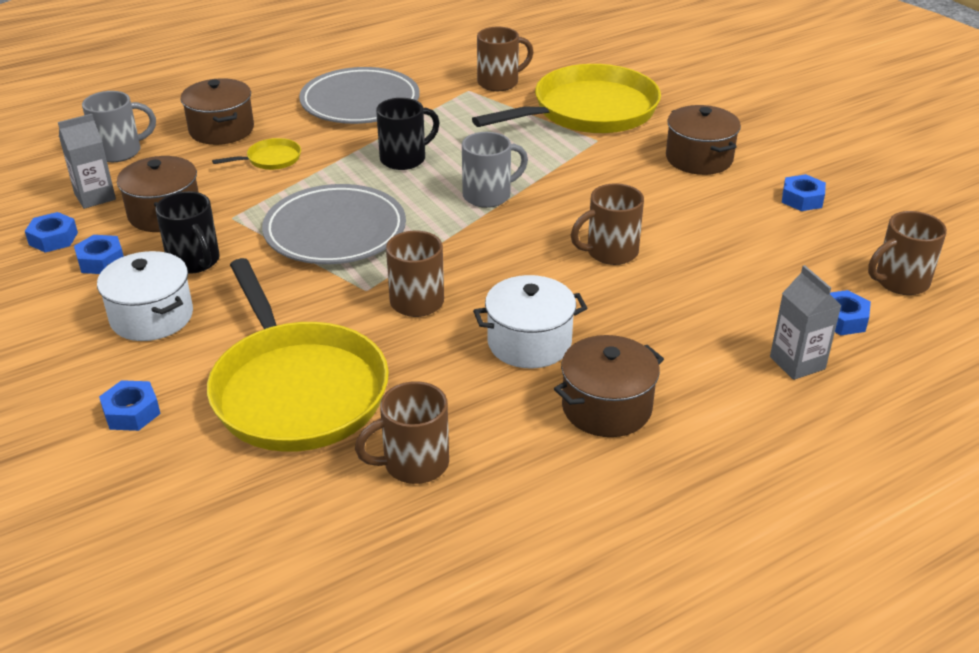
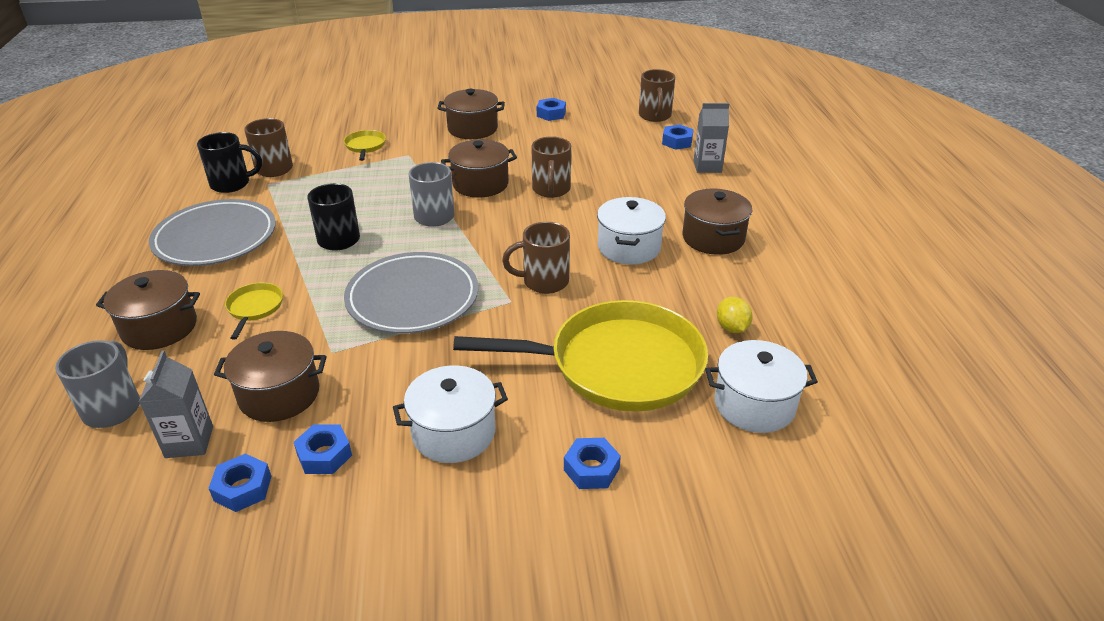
camera: 65 degrees left, 0 degrees up
black mug [155,191,220,274] -> black mug moved to [197,132,262,193]
brown mug [355,381,449,484] -> yellow lemon [717,297,752,333]
yellow pan [472,64,661,133] -> yellow pan [344,130,386,161], size x0.40
none -> brown pot [441,139,517,198]
none -> white pot [705,340,818,433]

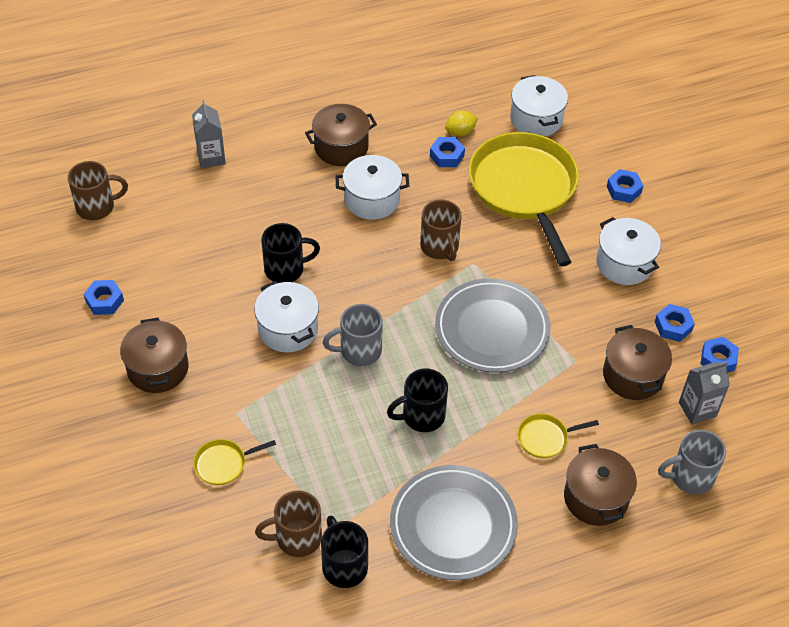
camera: 105 degrees left, 15 degrees up
brown pot [441,139,517,198] -> white pot [254,281,319,353]
brown mug [531,136,571,198] -> black mug [261,223,320,283]
blue nut [662,124,694,150] -> blue nut moved to [430,137,465,167]

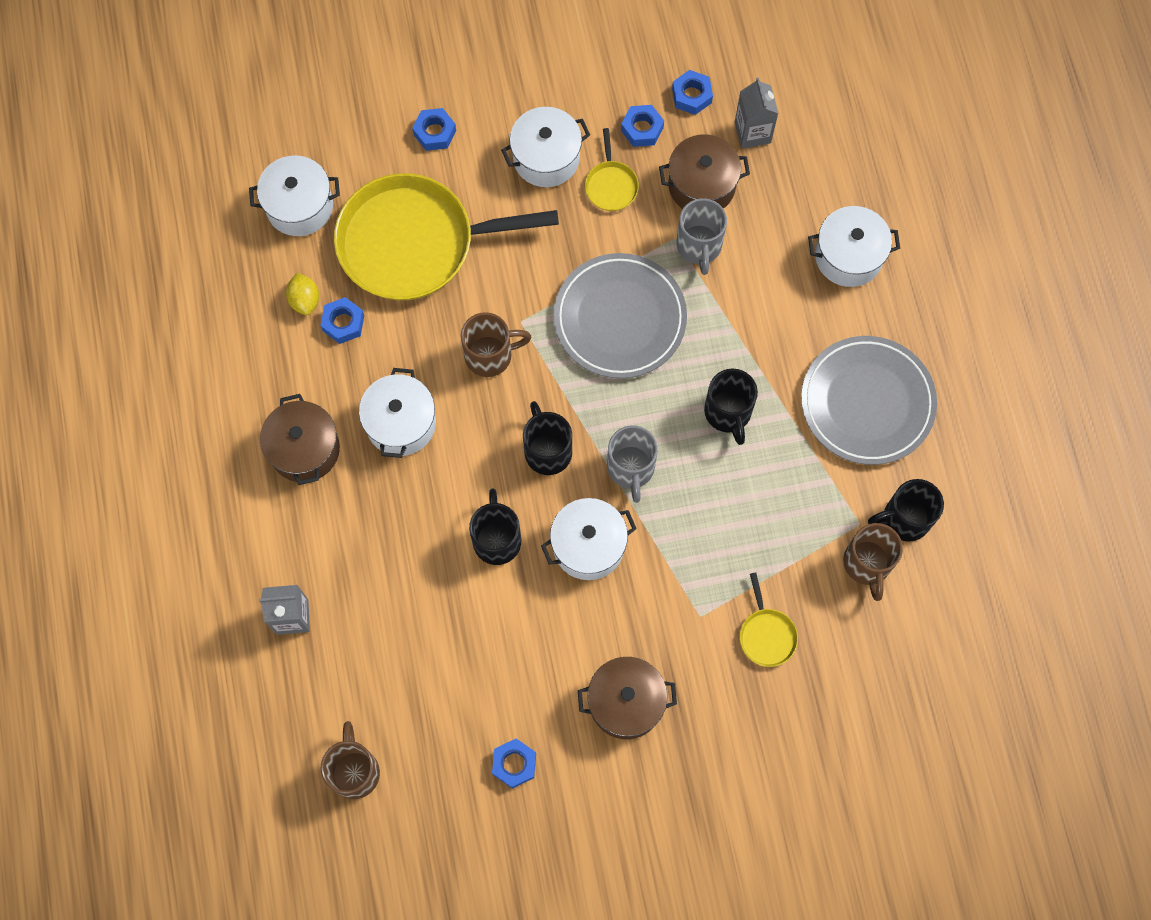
camera: 80 degrees left, 20 degrees up
yellow pan [517,414,599,458] -> yellow pan moved to [585,128,639,211]
brown pot [564,444,637,526] -> white pot [808,206,900,287]
grey mug [658,430,726,495] -> grey mug moved to [676,198,727,275]
none -> black mug [523,401,572,475]

